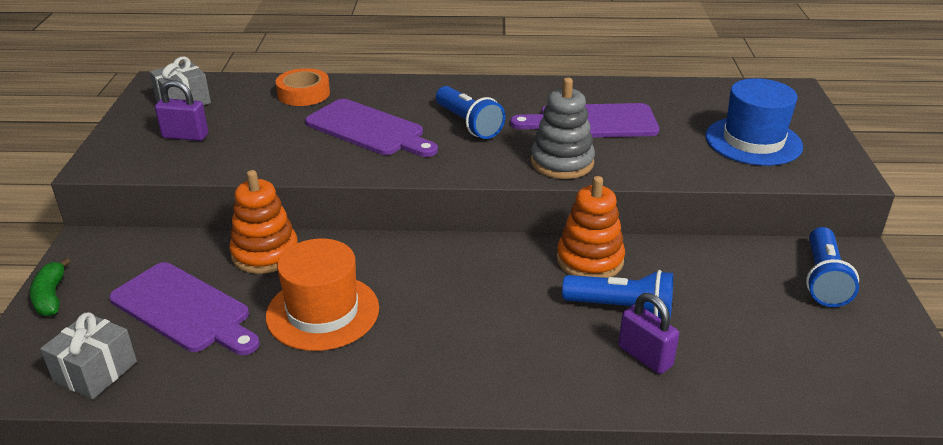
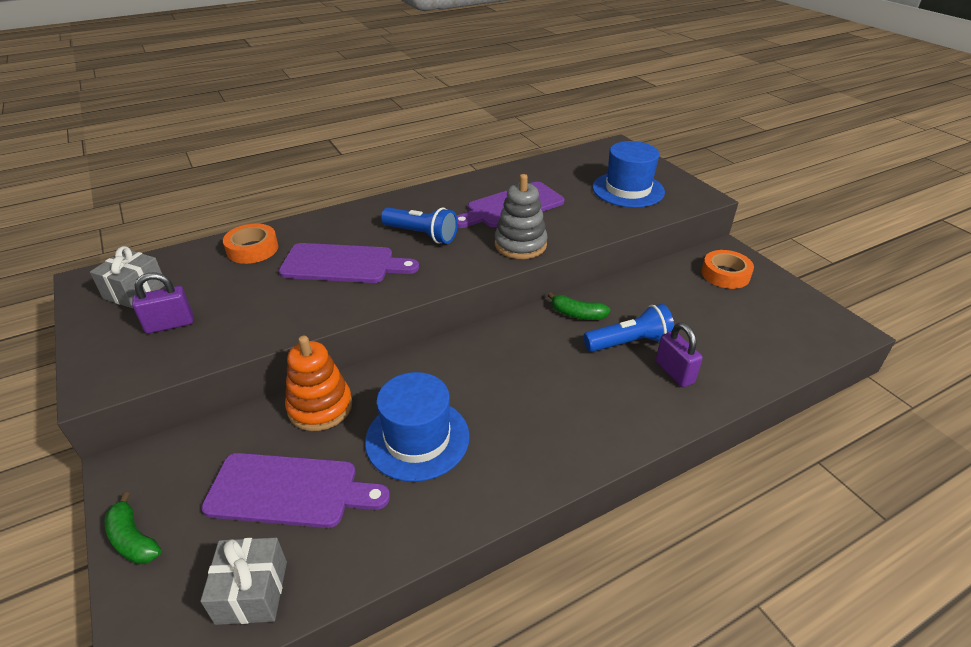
camera: 30 degrees left, 5 degrees up
orange hat [266,239,379,351] -> blue hat [365,372,470,482]
orange stacking toy [556,176,625,278] -> green banana [548,292,610,320]
purple padlock [618,293,679,374] -> purple padlock turned 45 degrees clockwise [656,323,703,387]
blue flashlight [806,227,859,307] -> orange tape [701,250,754,289]

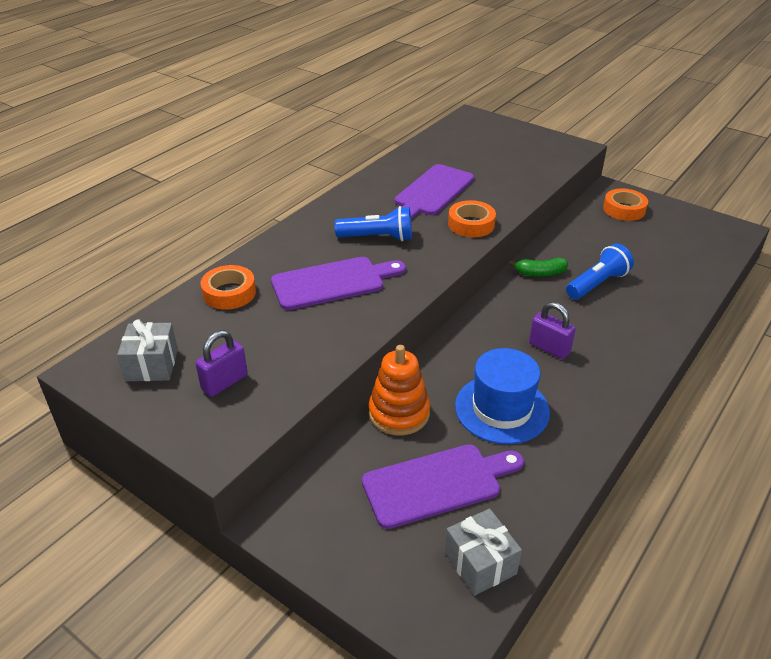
camera: 25 degrees left, 0 degrees up
green banana [104,492,161,564] -> none
grey stacking toy [495,174,548,259] -> orange tape [448,200,496,237]
blue hat [592,141,665,208] -> none
purple padlock [656,323,703,387] -> purple padlock moved to [529,302,576,359]

